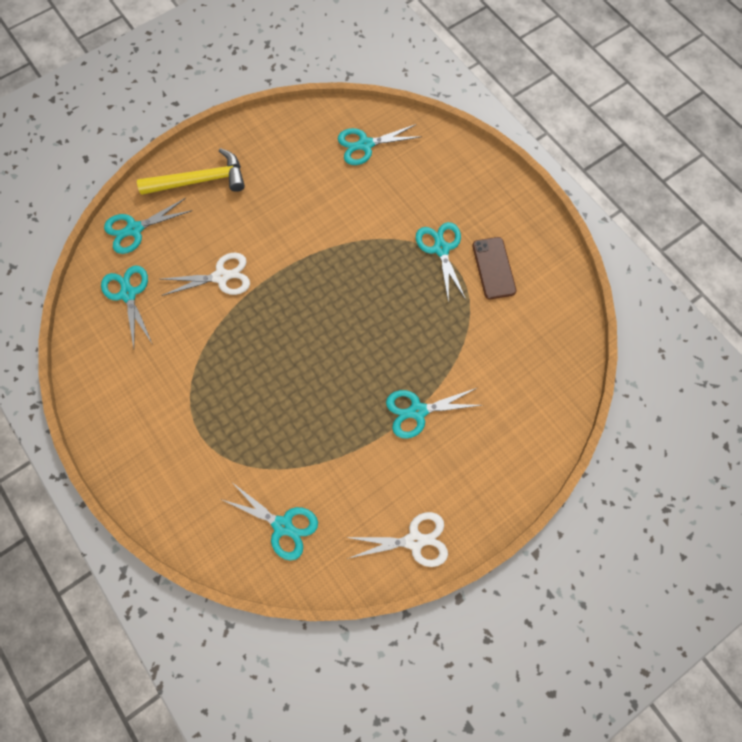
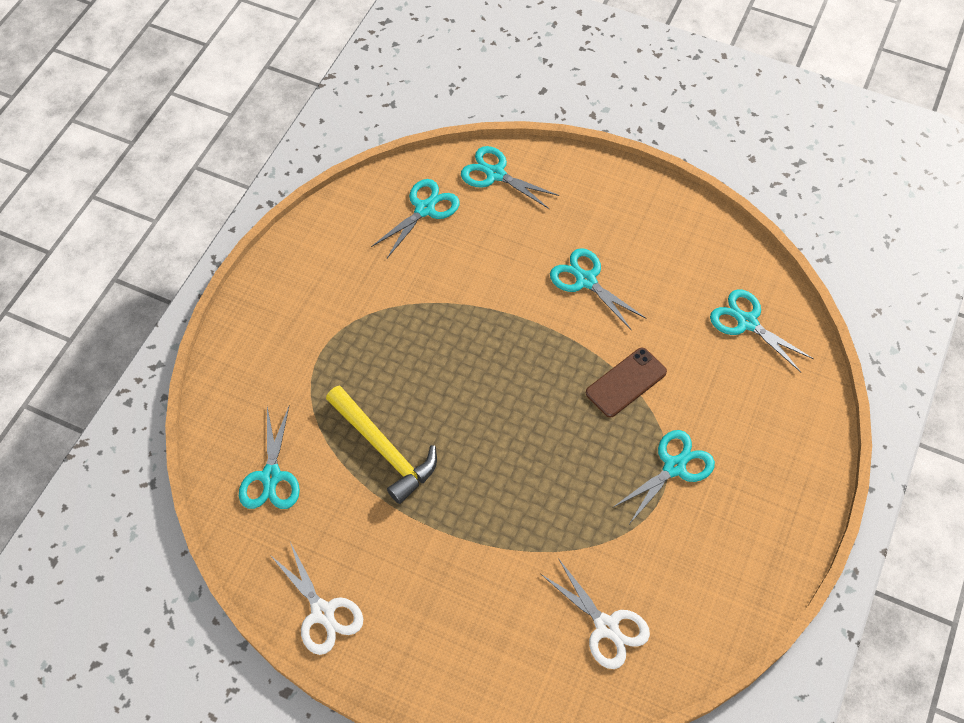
camera: 60 degrees right, 10 degrees down
yellow hammer [137,148,245,195] -> yellow hammer moved to [326,385,437,504]
white scissors [161,252,250,296] -> white scissors moved to [541,558,650,669]
turquoise scissors [386,388,482,439] -> turquoise scissors moved to [550,248,646,331]
brown phone [472,237,516,299] -> brown phone moved to [586,347,667,417]

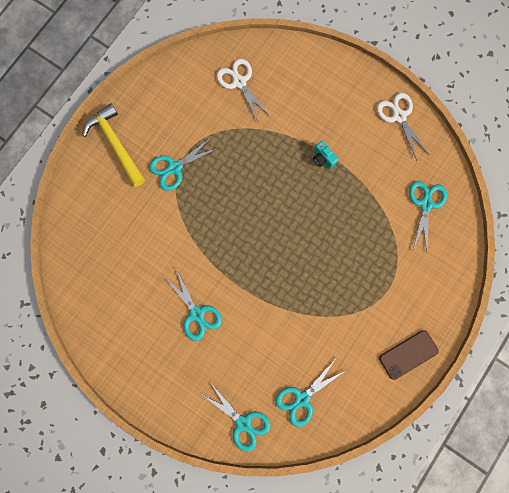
camera: 170 degrees left, 20 degrees up
yellow hammer [326,385,437,504] -> yellow hammer moved to [83,103,145,187]
brown phone [586,347,667,417] -> brown phone moved to [379,330,439,380]
turquoise scissors [710,289,814,372] -> none
none -> turquoise camera [313,141,339,169]

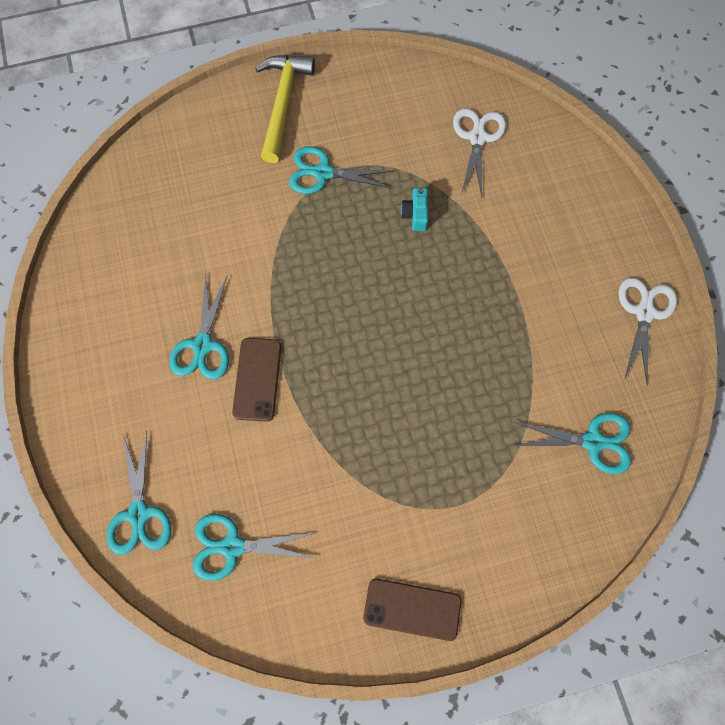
camera: 40 degrees right, 10 degrees down
turquoise camera [313,141,339,169] -> turquoise camera moved to [401,188,428,231]
turquoise scissors [409,181,447,251] -> turquoise scissors turned 45 degrees clockwise [512,413,631,474]
none -> brown phone [232,338,282,422]

